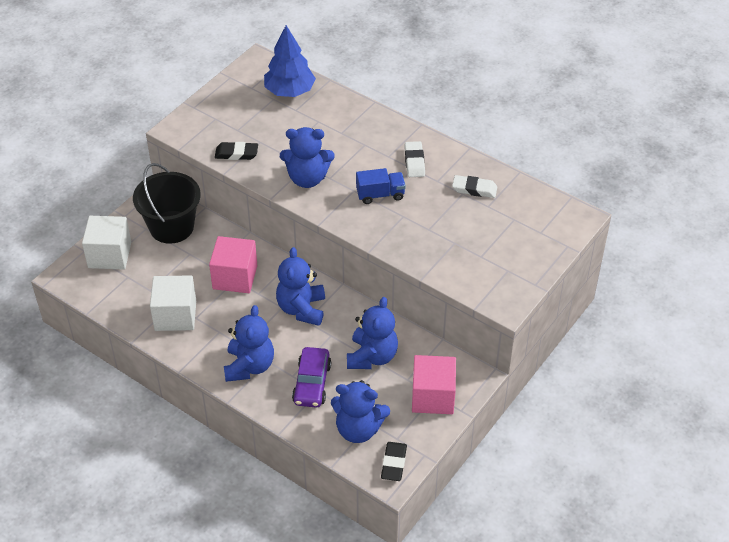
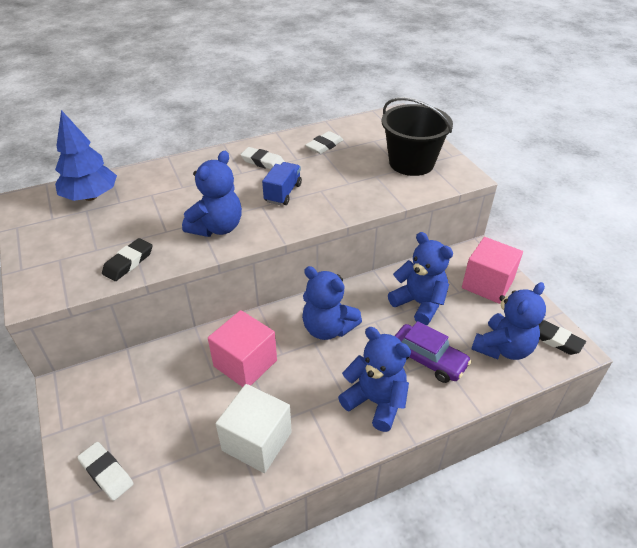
camera: 60 degrees left, 5 degrees down
white cube [82,216,131,270] -> white eraser [77,442,134,501]
black bucket [133,163,201,244] -> black bucket moved to [382,97,453,176]

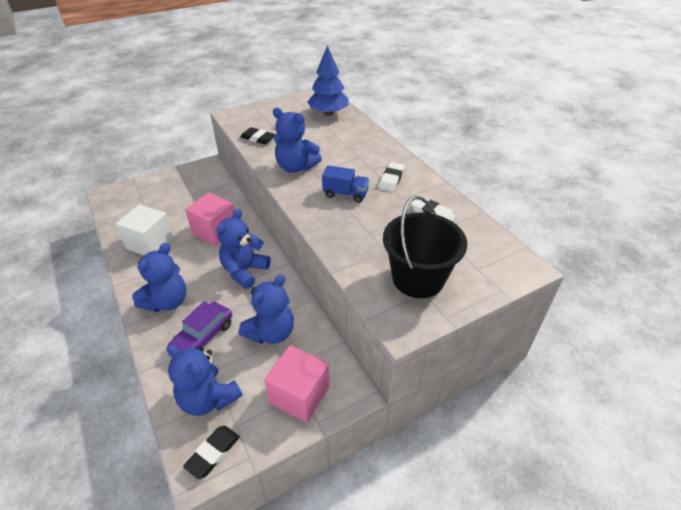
camera: 85 degrees right, 0 degrees up
white eraser [77,442,134,501] -> none

